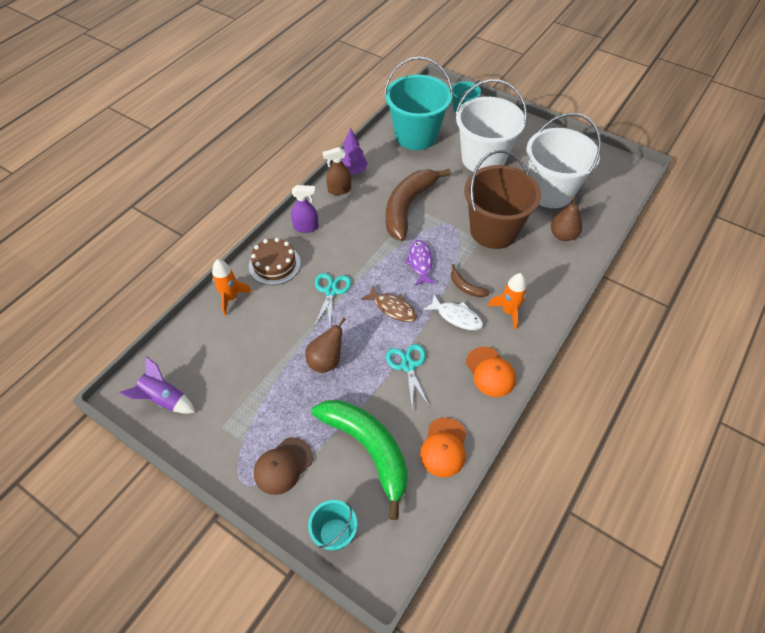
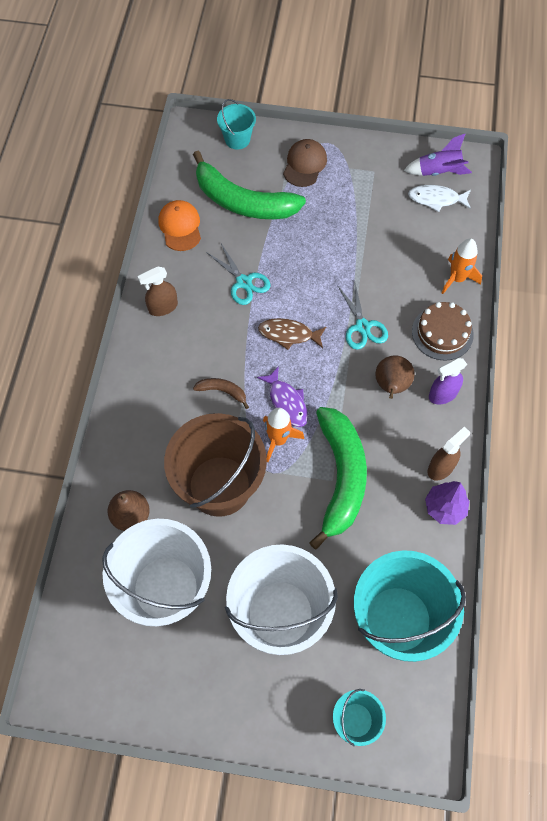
camera: 155 degrees right, 10 degrees up
brown pear [305,317,346,373] -> brown pear moved to [375,355,415,399]
brown banana [386,169,451,241] -> green banana [309,407,367,550]
white fish [424,295,483,330] -> white fish moved to [408,185,471,212]
orange cap [466,347,516,397] -> brown spray bottle [137,266,178,316]
orange rocket [488,273,527,330] -> orange rocket moved to [263,408,304,462]

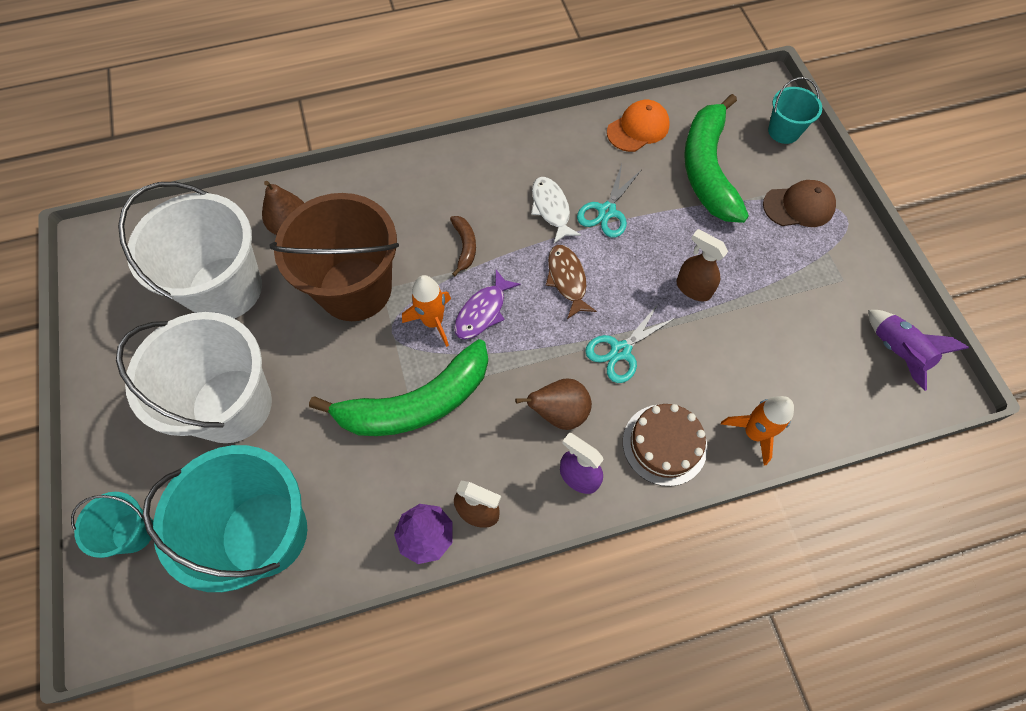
camera: 65 degrees right, 0 degrees up
brown spray bottle [137,266,178,316] -> brown spray bottle moved to [677,229,728,301]
white fish [408,185,471,212] -> white fish moved to [531,177,581,243]

